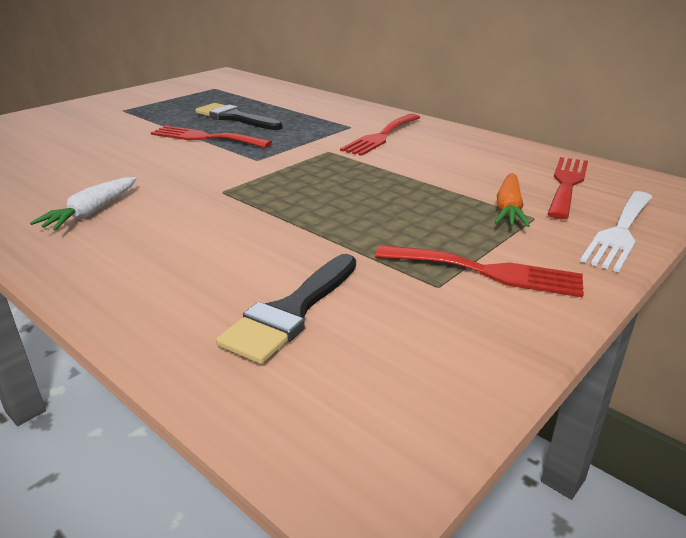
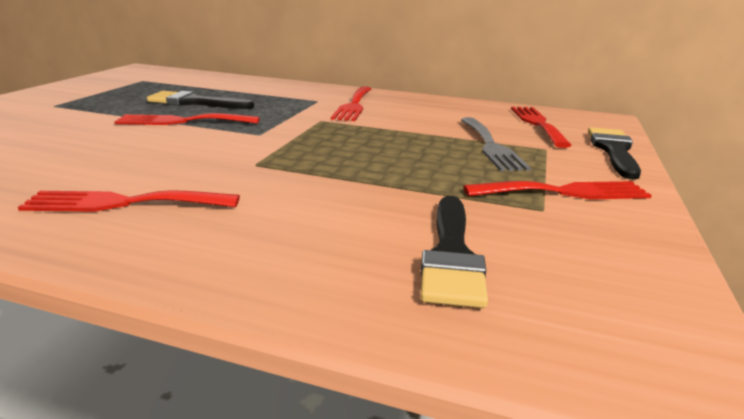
camera: 25 degrees left, 5 degrees down
white carrot [30,177,137,231] -> red fork [18,190,240,212]
orange carrot [495,173,530,227] -> none
white fork [580,191,652,272] -> black brush [588,127,641,180]
none -> grey fork [461,117,531,171]

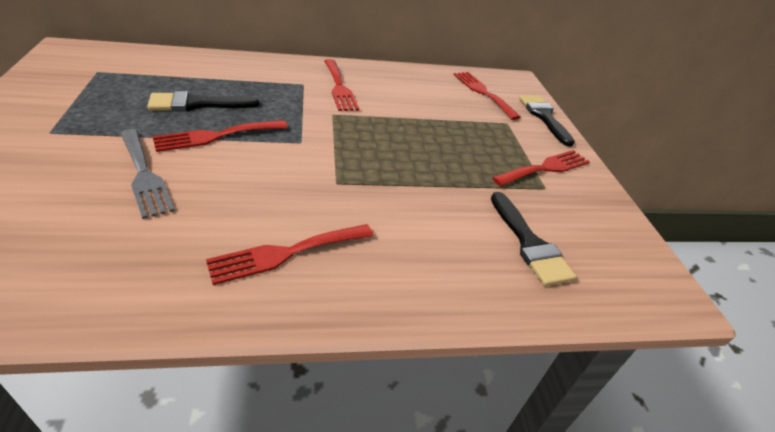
camera: 30 degrees left, 15 degrees up
grey fork [461,117,531,171] -> grey fork moved to [120,129,175,219]

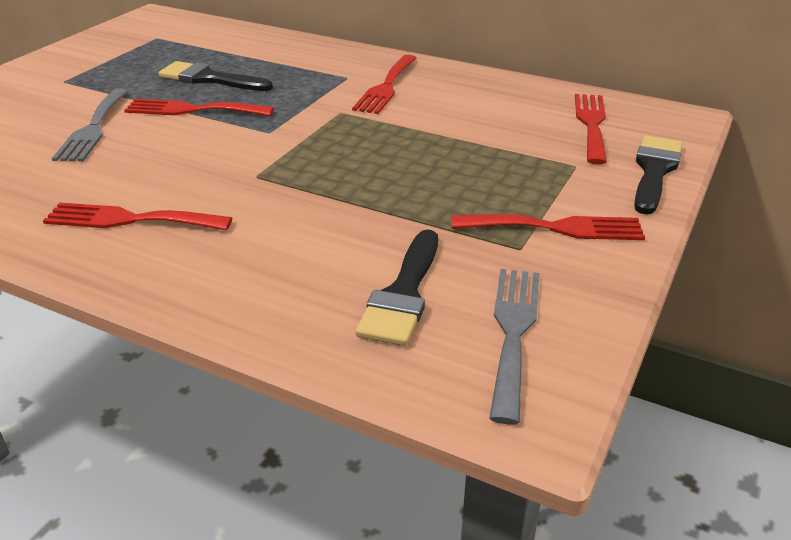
camera: 40 degrees right, 5 degrees down
none -> grey fork [489,269,539,425]

